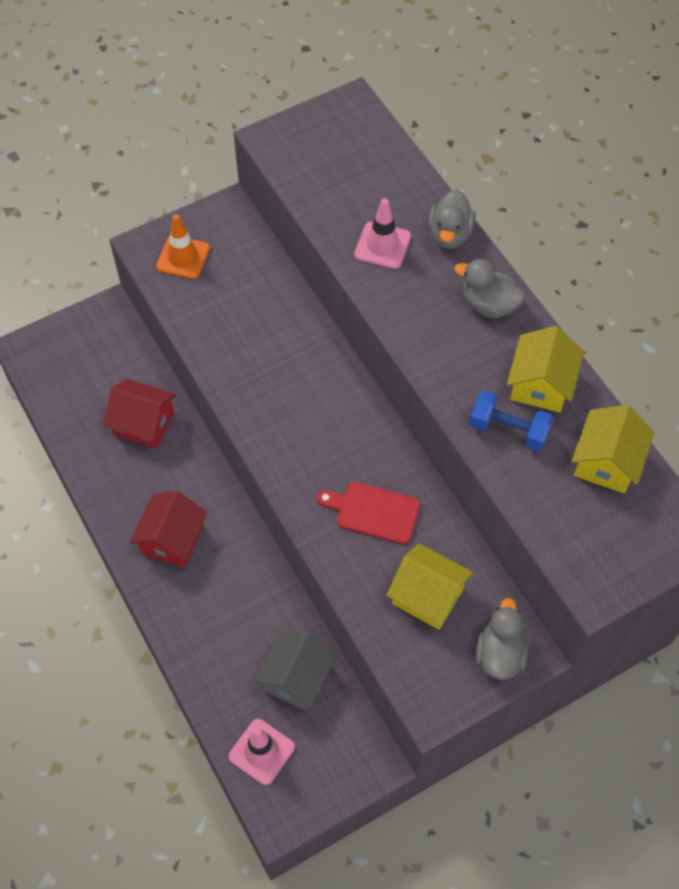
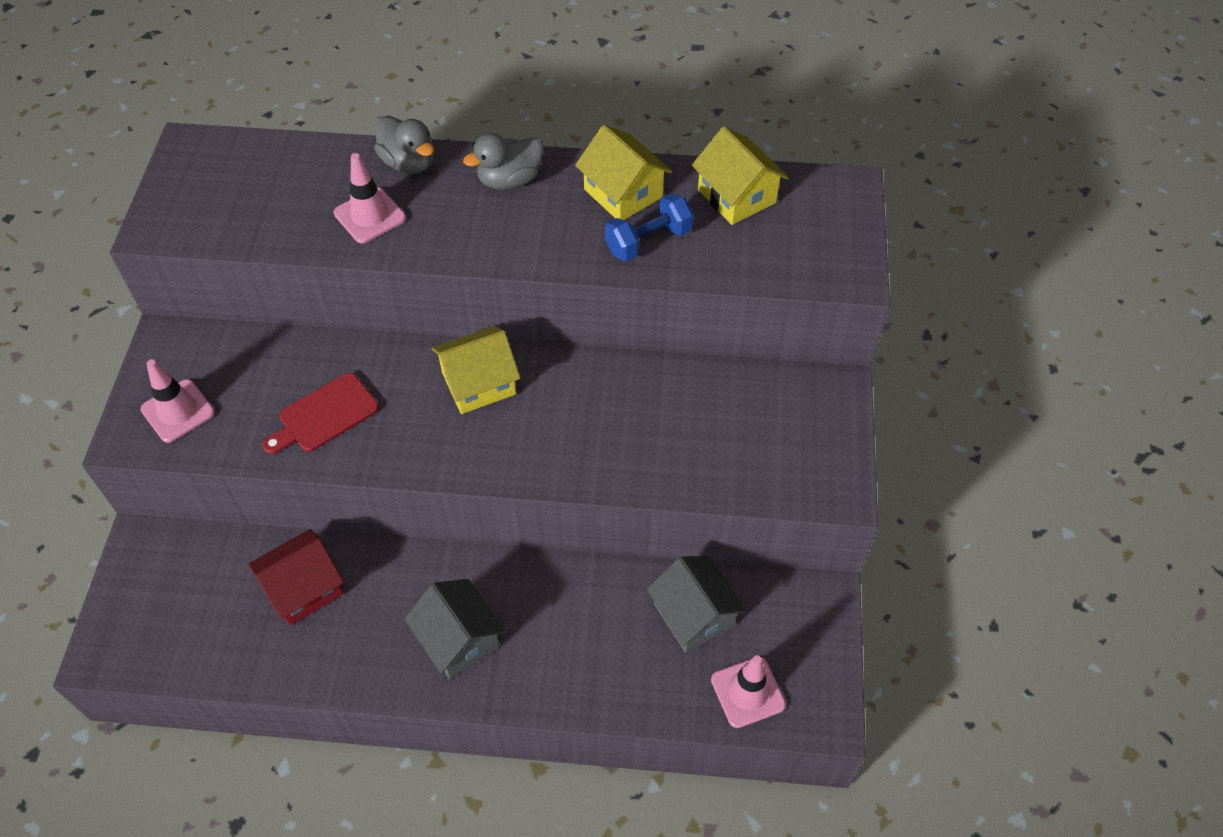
camera: 55 degrees left, 5 degrees down
red house [130,491,208,568] -> grey house [404,579,506,679]
orange traffic cone [156,214,210,279] -> pink traffic cone [140,359,215,443]
red cutting board [317,482,420,544] -> red cutting board moved to [262,373,379,454]
yellow house [386,543,473,630] -> yellow house moved to [432,326,520,414]
grey duck [475,598,528,680] -> none

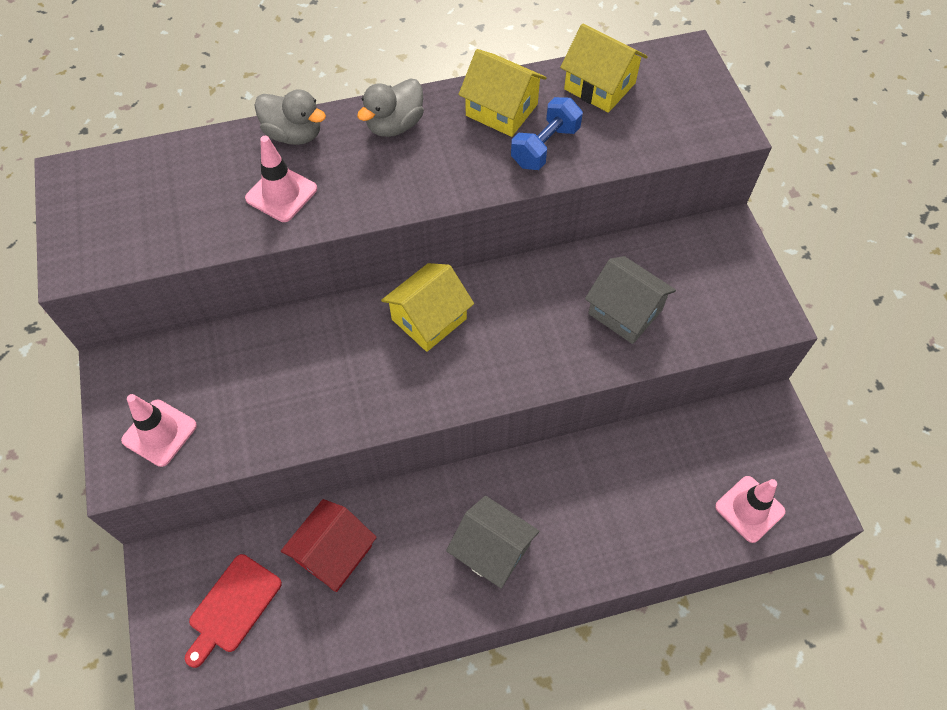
camera: 20 degrees left, 5 degrees up
red cutting board [262,373,379,454] -> red cutting board moved to [185,554,282,668]
grey house [646,556,746,653] -> grey house moved to [585,256,676,344]

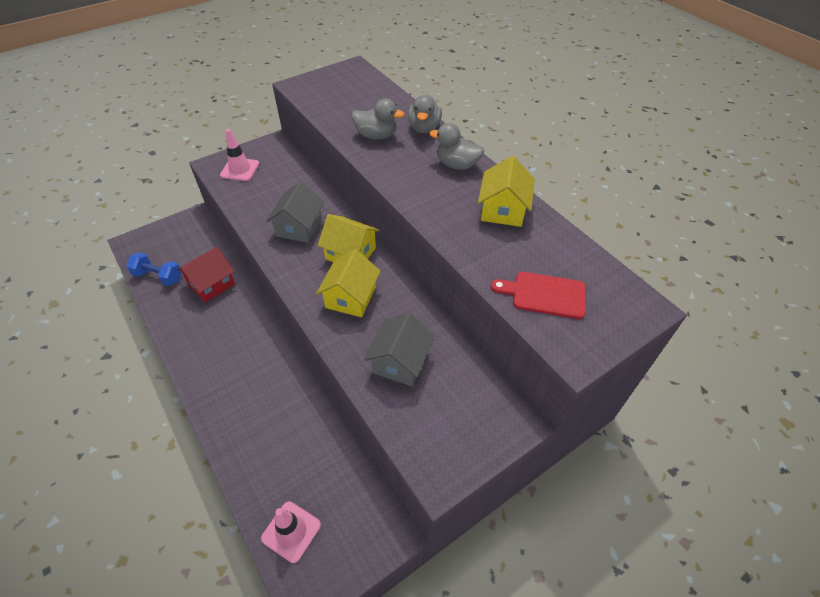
camera: 70 degrees right, 10 degrees down
red cutting board [185,554,282,668] -> red cutting board moved to [491,272,586,319]
pink traffic cone [245,136,317,222] -> grey duck [352,99,405,140]
red house [281,499,377,592] -> red house turned 60 degrees counterclockwise [177,247,235,303]
grey house [446,496,539,589] -> grey house moved to [266,182,324,243]
blue dumbbell [511,97,583,170] -> blue dumbbell moved to [126,252,182,286]
yellow house [560,24,648,113] -> yellow house moved to [316,249,381,317]

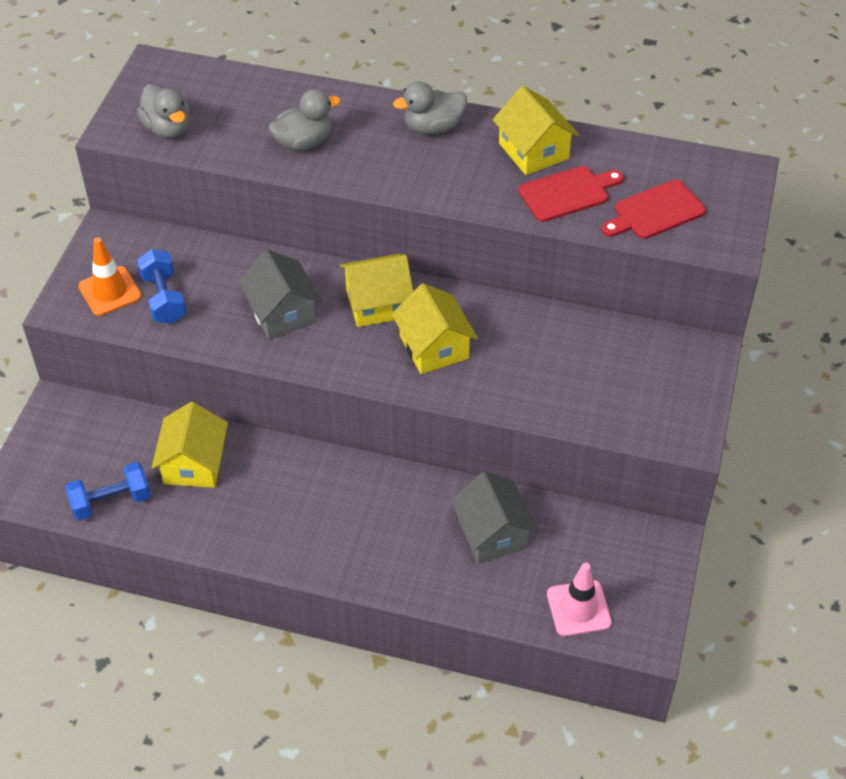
camera: 40 degrees left, 0 degrees up
red house [177,247,235,303] -> yellow house [151,402,228,488]
pink traffic cone [220,129,259,181] -> orange traffic cone [78,238,142,316]
grey house [364,312,435,386] -> grey house moved to [451,472,538,563]
grey duck [408,94,442,133] -> grey duck moved to [137,84,190,139]
none -> blue dumbbell [137,249,186,324]
none -> red cutting board [518,166,624,222]

